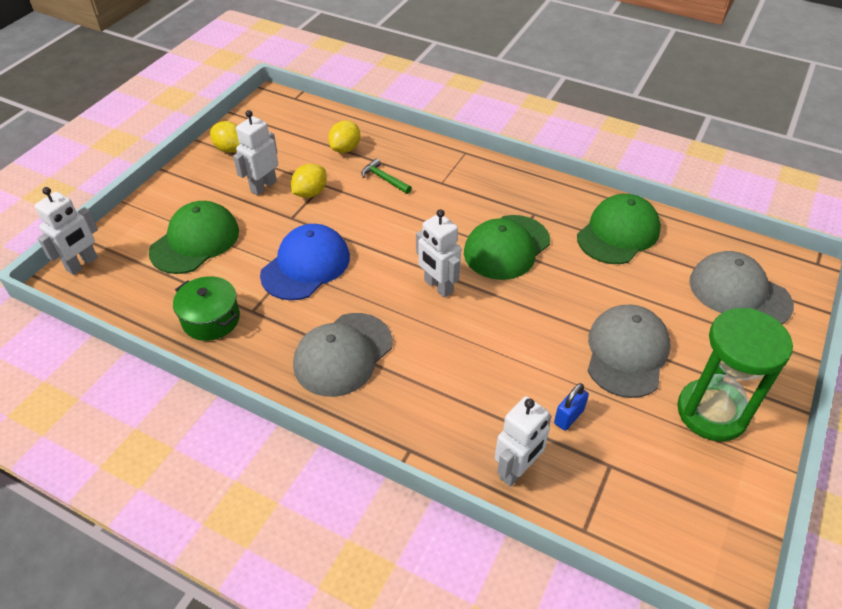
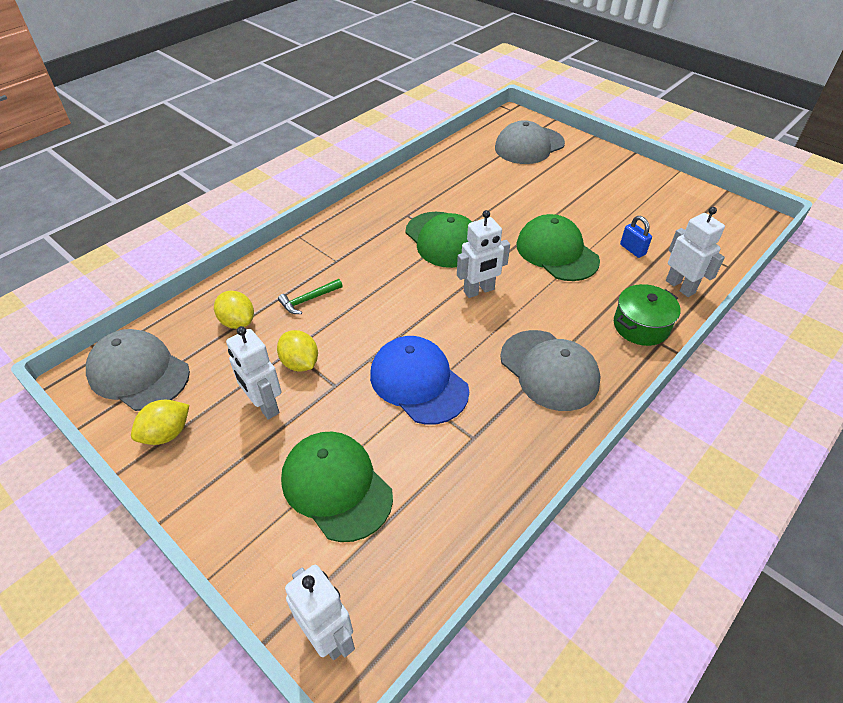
camera: 75 degrees left, 0 degrees up
green pot [173,276,240,341] -> green pot moved to [614,284,681,346]
green cap [577,194,661,264] -> green cap moved to [517,214,600,281]
grey cap [587,304,671,398] -> grey cap moved to [86,329,190,411]
green hourglass [677,308,793,442] -> none

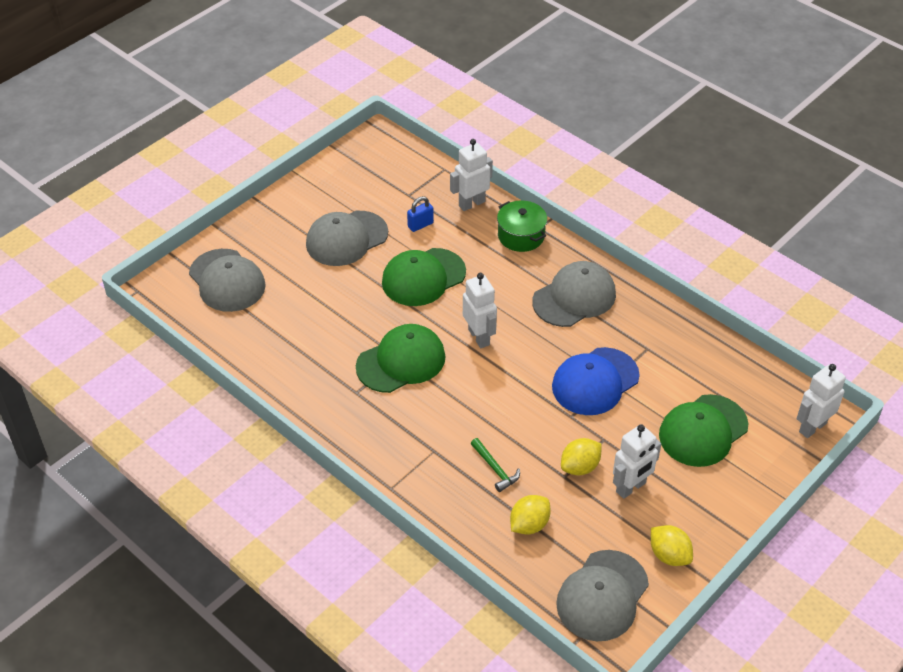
camera: 90 degrees left, 0 degrees up
none -> grey cap [306,211,388,266]

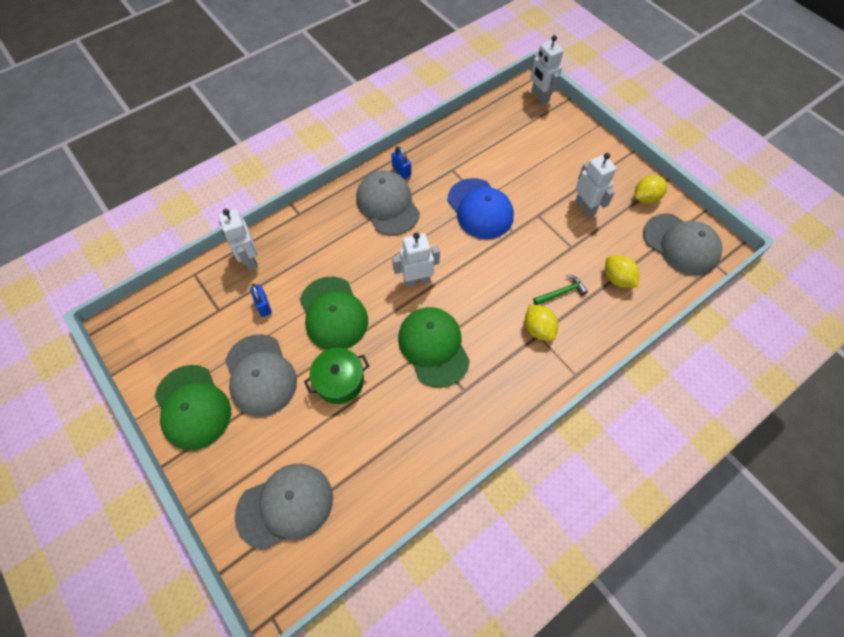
camera: 80 degrees left, 15 degrees up
green pot [497,201,547,252] -> green pot moved to [304,348,369,404]
yellow lemon [561,438,602,476] -> yellow lemon moved to [525,304,558,341]
green cap [659,394,749,467] -> green cap moved to [154,365,231,450]
none -> blue padlock [391,146,411,179]

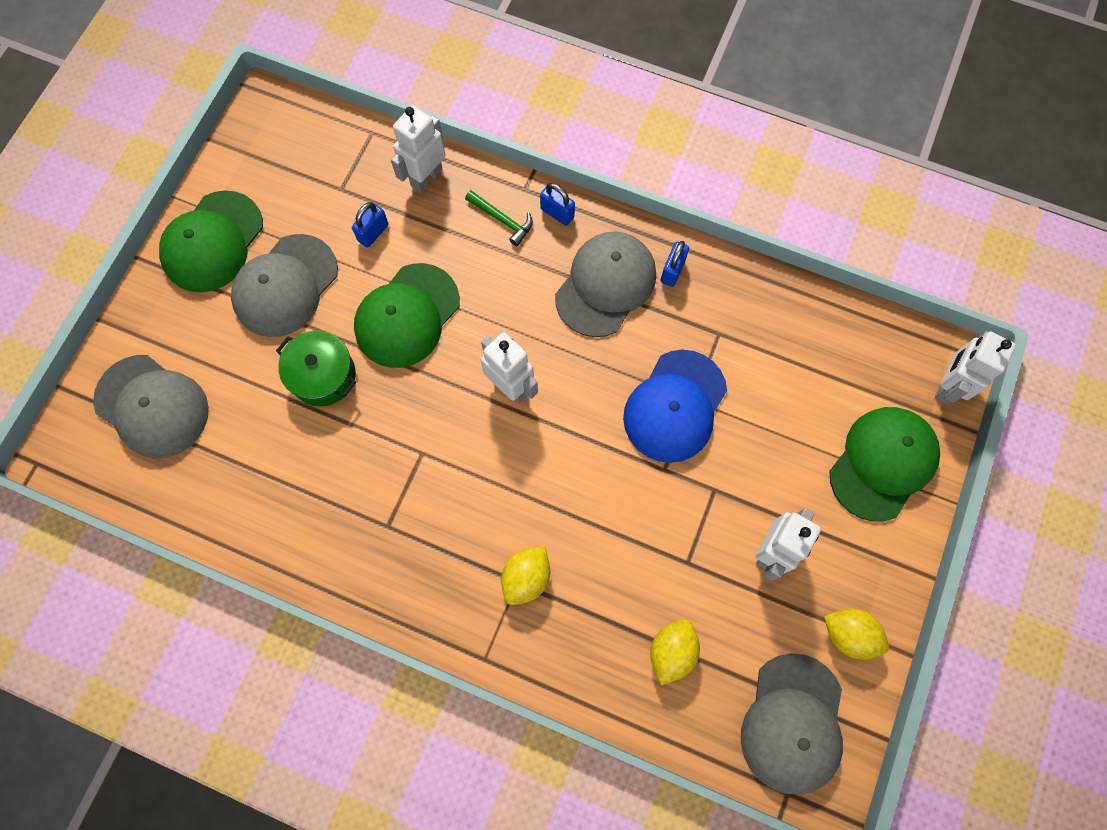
camera: 60 degrees right, 10 degrees up
green cap [398,307,470,388] -> green cap moved to [829,407,940,522]
green hammer [533,274,588,305] -> green hammer moved to [465,190,533,246]
none -> blue padlock [540,183,575,226]

